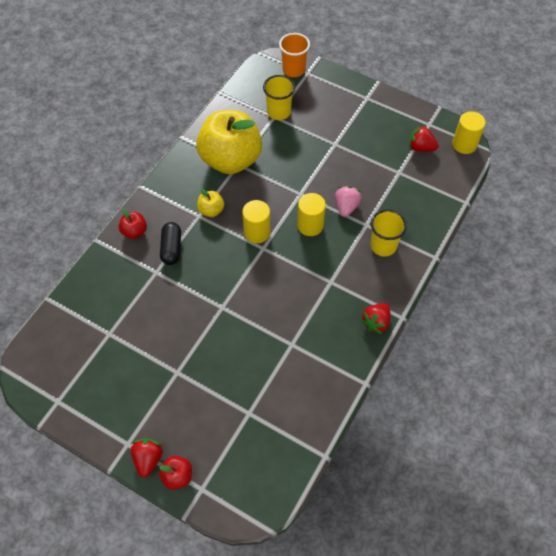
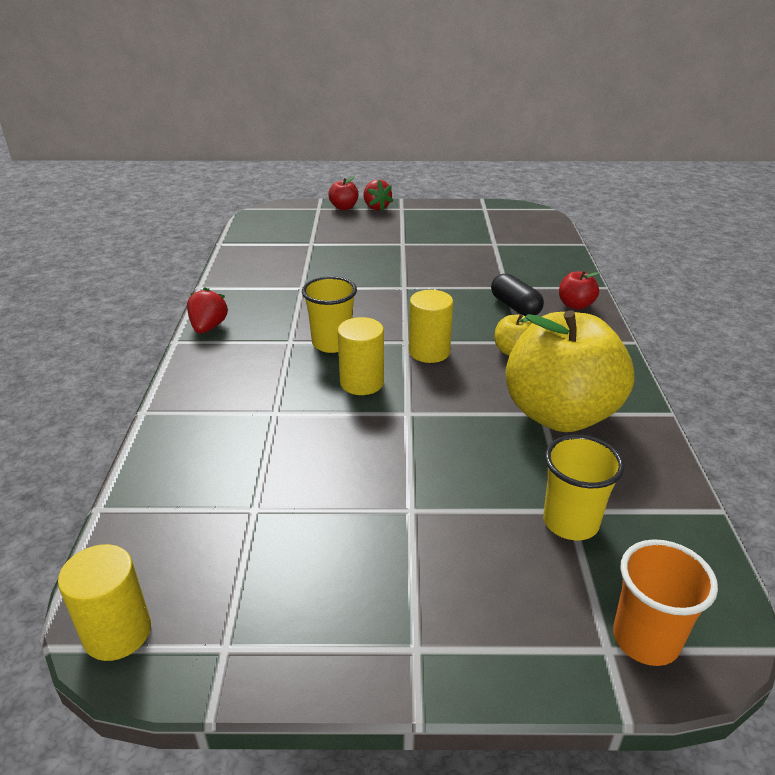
camera: 150 degrees right, 25 degrees down
pink strawberry [335,186,362,217] -> none
yellow cup [371,209,407,257] -> yellow cup moved to [302,276,357,353]
red strawberry [409,125,439,152] -> none

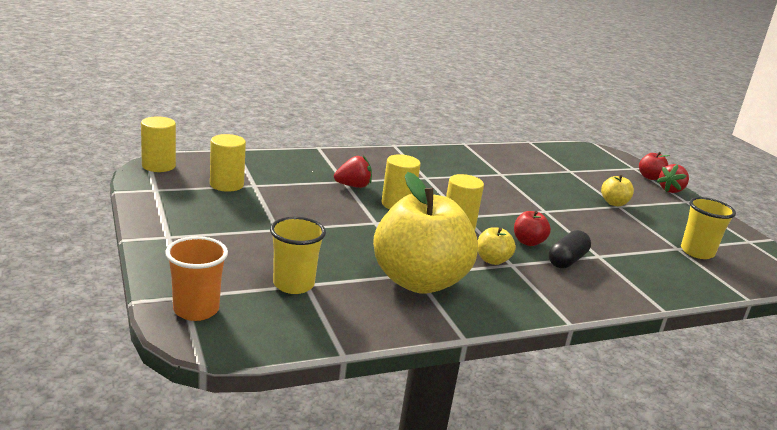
camera: 65 degrees right, 10 degrees down
red strawberry [187,287,229,333] -> red strawberry moved to [334,156,372,188]
yellow cup [302,276,357,353] -> yellow cup moved to [681,197,736,259]
red apple [559,271,599,310] -> red apple moved to [514,211,551,246]
none -> yellow cylinder [210,134,246,192]
none -> yellow apple [601,175,634,206]

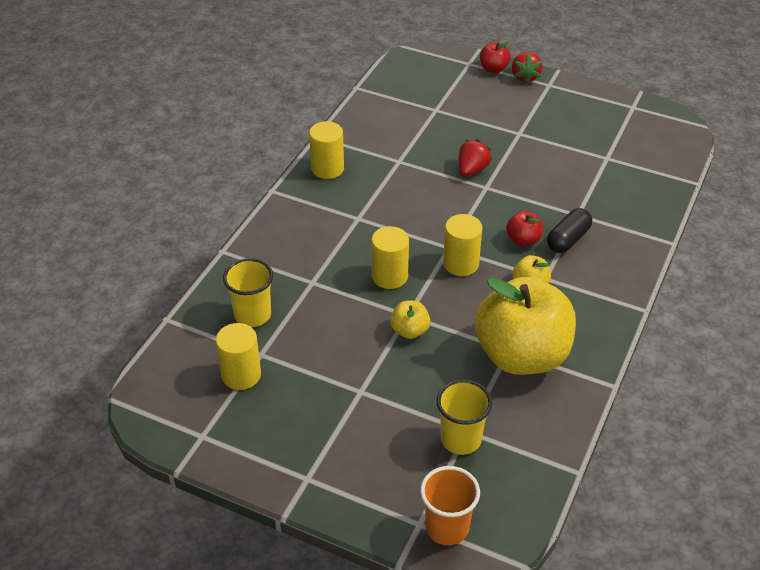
camera: 40 degrees left, 20 degrees up
yellow cylinder [141,116,176,172] -> yellow cylinder moved to [309,121,344,179]
red strawberry [334,156,372,188] -> red strawberry moved to [459,139,492,176]
black capsule [549,230,591,269] -> black capsule turned 45 degrees clockwise [547,208,592,253]
yellow apple [601,175,634,206] -> yellow apple moved to [390,301,430,339]
yellow cup [681,197,736,259] -> yellow cup moved to [223,258,273,327]

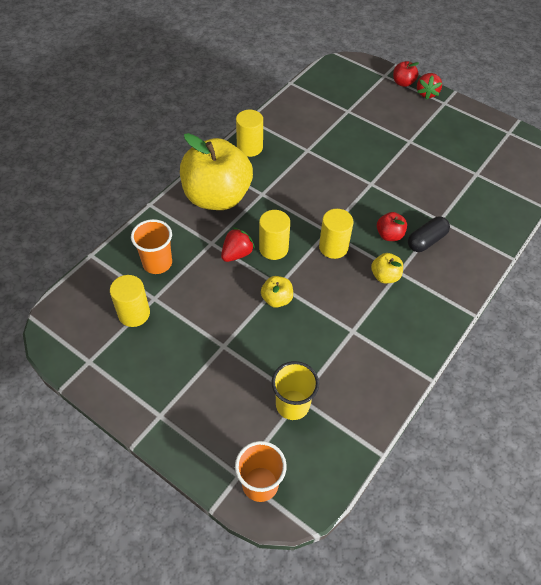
camera: 10 degrees right, 10 degrees up
yellow cup [223,258,273,327] -> orange cup [131,219,172,274]
red strawberry [459,139,492,176] -> red strawberry moved to [221,227,255,262]
yellow apple [475,277,576,375] -> yellow apple moved to [180,133,253,210]

